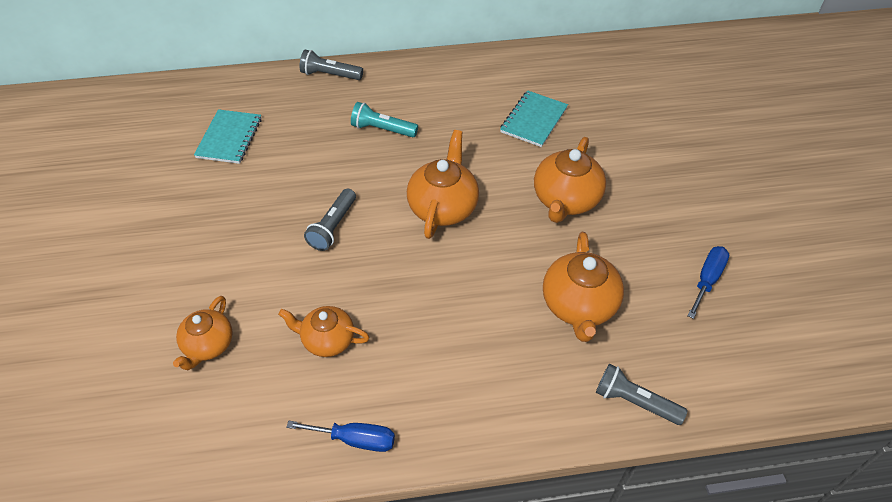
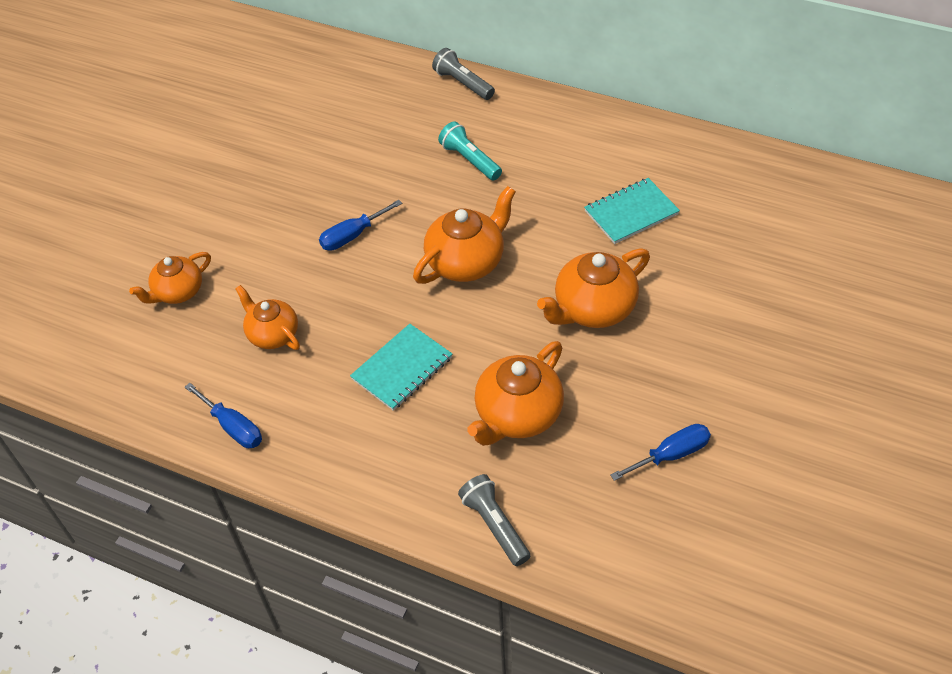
camera: 35 degrees right, 0 degrees up
turquoise notebook [194,109,262,164] -> turquoise notebook moved to [350,324,452,411]
grey flashlight [304,189,356,251] -> blue screwdriver [319,200,403,251]

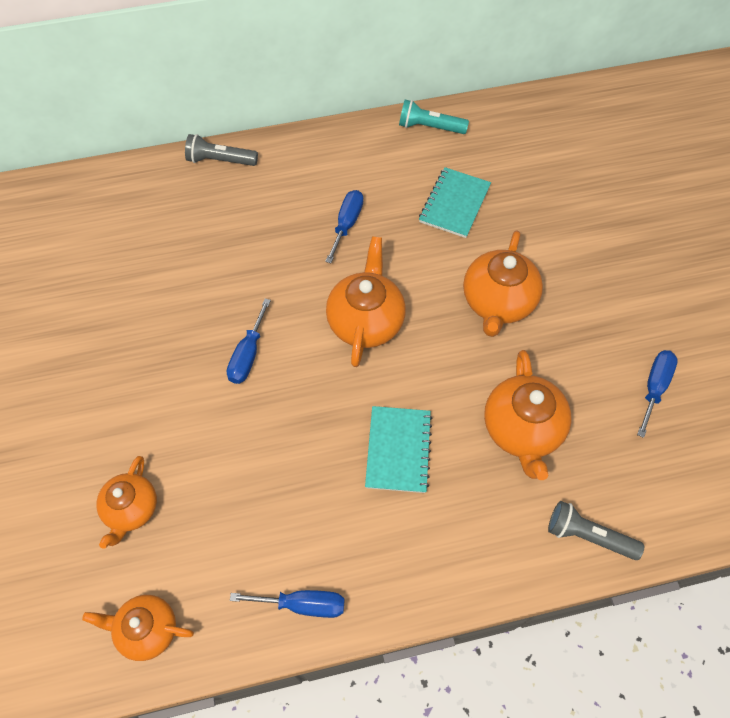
camera: 40 degrees left, 10 degrees up
orange teapot [235,285,300,350] -> orange teapot moved to [82,595,194,661]
turquoise flashlight [438,121,502,181] -> turquoise flashlight moved to [399,100,469,134]
none -> blue screwdriver [325,190,363,263]

